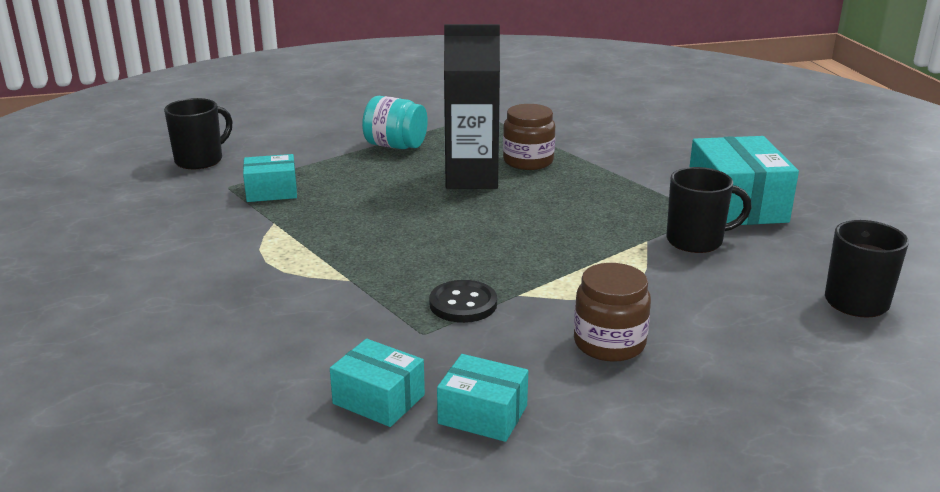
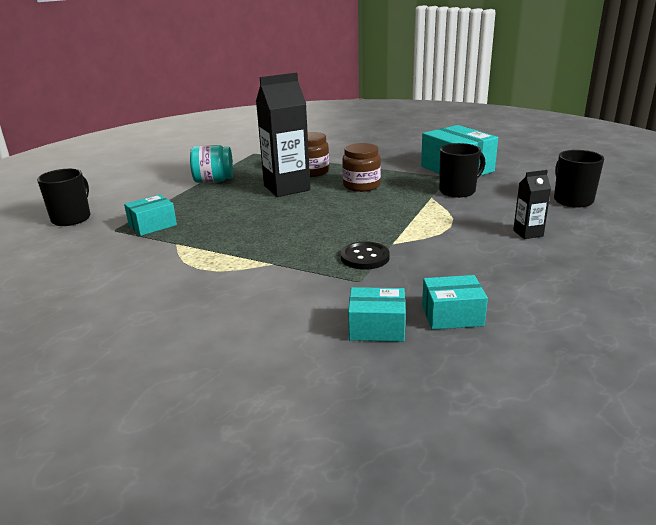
camera: 25 degrees left, 0 degrees up
brown jar [574,263,651,362] -> brown jar moved to [342,143,381,192]
none -> black carton [513,170,551,239]

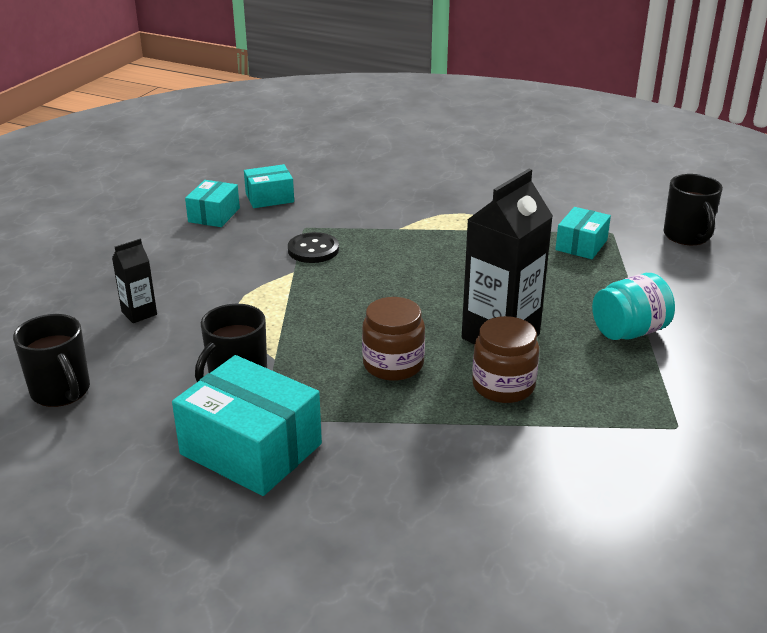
camera: 155 degrees right, 5 degrees up
turquoise box [422,275,488,330] -> turquoise box turned 45 degrees counterclockwise [185,180,240,227]

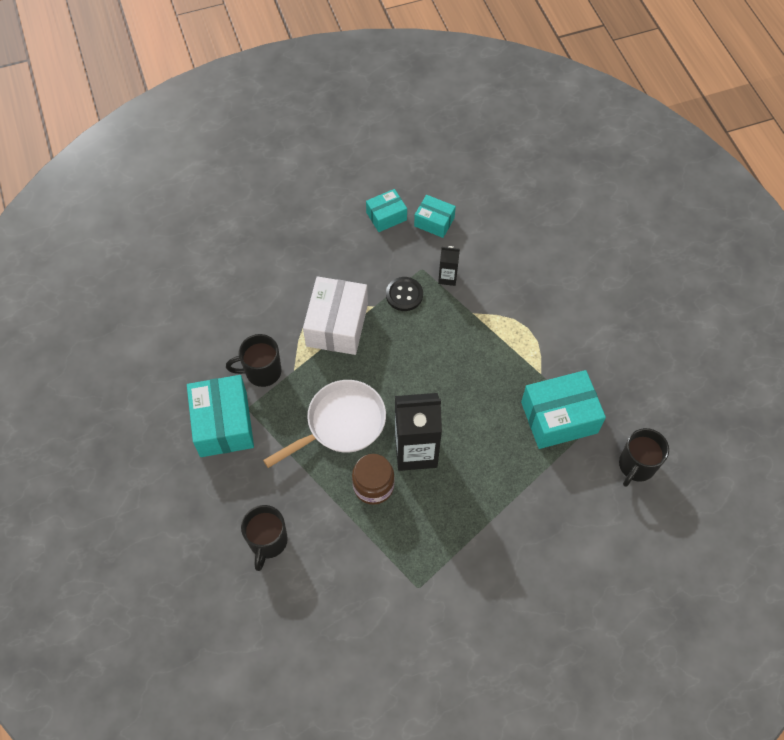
camera: 45 degrees right, 30 degrees up
black mug [13,314,90,407] -> black mug moved to [241,505,288,571]
black carton [112,239,157,323] -> black carton moved to [438,246,460,286]
brown jar [362,297,425,381] -> white pan [263,380,386,468]
turquoise box [555,207,611,259] -> turquoise box [521,370,606,449], size x1.76
turquoise jar [592,273,675,340] -> none
none -> white box [303,276,368,355]

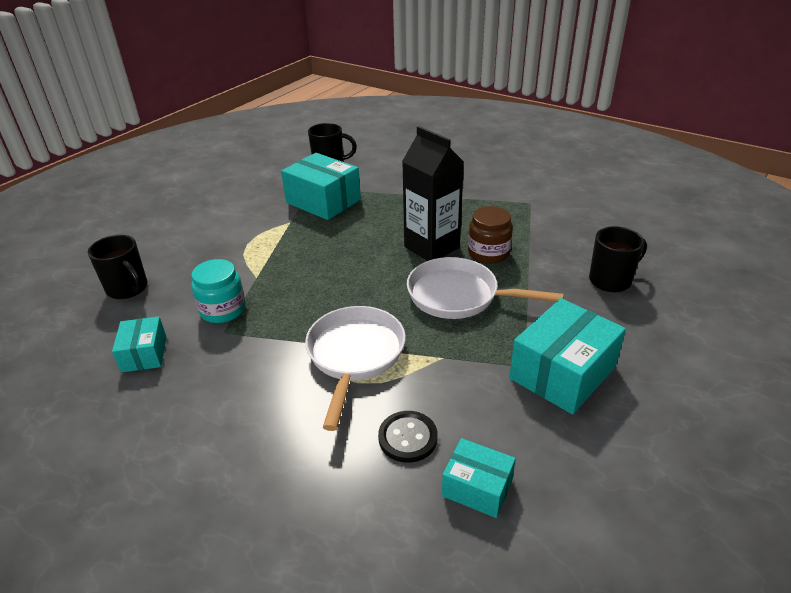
camera: 125 degrees left, 25 degrees down
black mug [226,334,281,387] -> black mug moved to [88,235,147,299]
white box [303,276,368,355] -> white pan [305,306,406,431]
turquoise box [366,189,407,232] -> turquoise box moved to [442,438,516,518]
black button [386,277,423,311] -> black button moved to [378,411,438,463]
black carton [438,246,460,286] -> turquoise jar [191,259,246,323]

